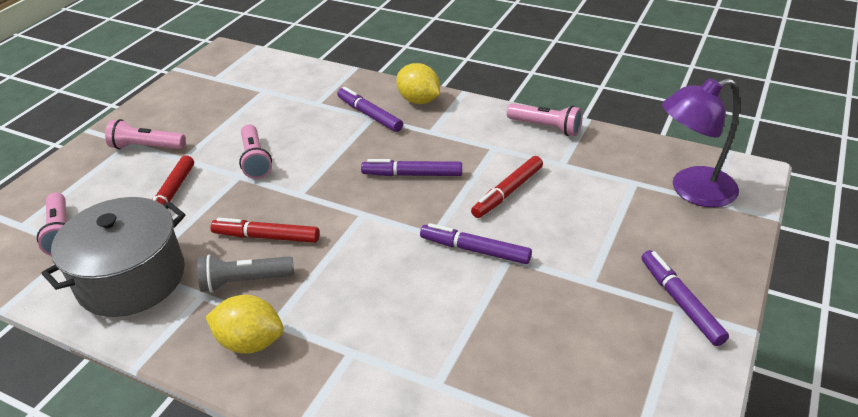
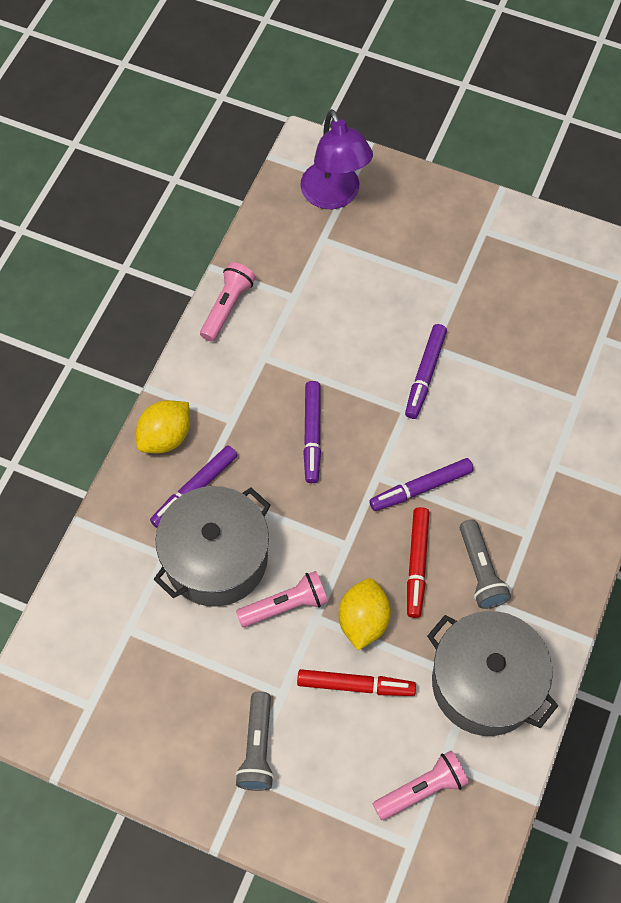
camera: 95 degrees left, 25 degrees up
pink flashlight [105,119,186,149] -> grey flashlight [235,692,274,791]
yellow lemon [206,295,284,354] -> yellow lemon moved to [339,578,391,650]
red marker [471,156,543,218] -> none
purple marker [641,250,729,346] -> purple marker moved to [369,458,474,511]
none -> grey pot [154,486,271,607]

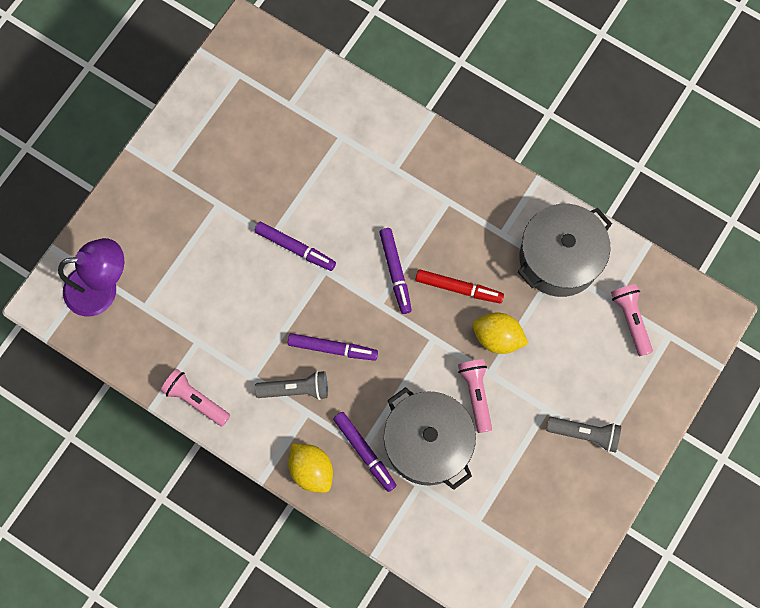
camera: 80 degrees left, 10 degrees up
red marker [297,669,416,696] -> none
grey flashlight [460,519,511,609] -> grey flashlight moved to [255,371,328,400]

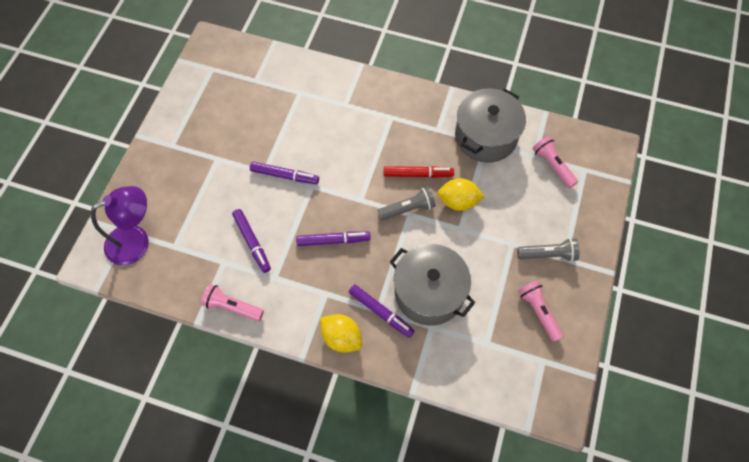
camera: 15 degrees left, 10 degrees down
grey flashlight [255,371,328,400] -> grey flashlight moved to [377,187,436,221]
purple marker [379,228,412,314] -> purple marker moved to [232,209,271,273]
pink flashlight [458,359,492,433] -> pink flashlight moved to [518,280,564,342]

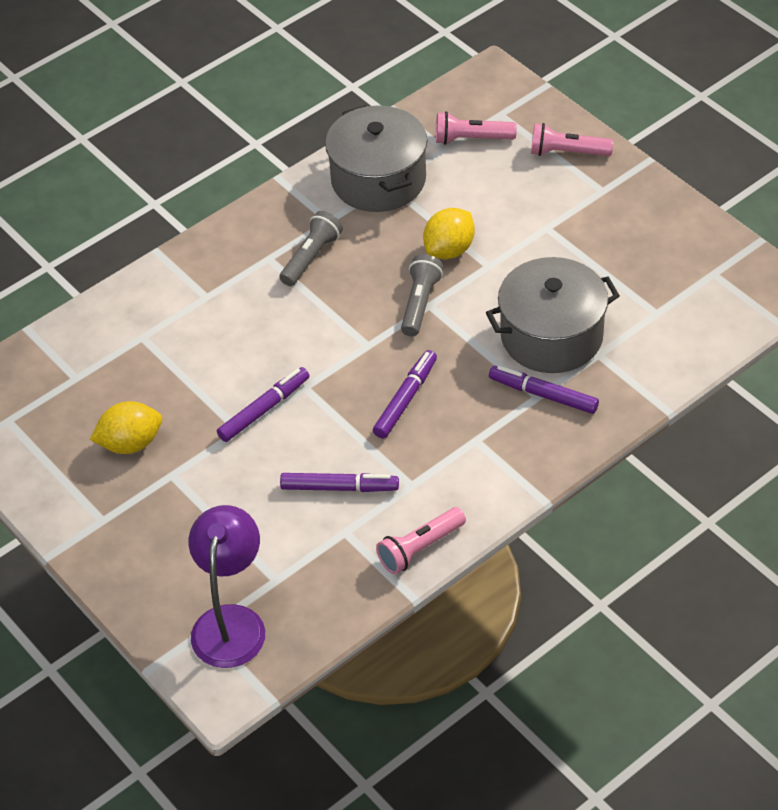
camera: 55 degrees left, 15 degrees down
yellow lemon [320,314,362,352] -> yellow lemon moved to [90,401,162,454]
purple marker [349,284,414,338] -> purple marker turned 135 degrees counterclockwise [489,366,599,414]
red marker [384,166,454,178] -> none
grey flashlight [517,238,579,262] -> grey flashlight moved to [279,211,343,286]
pink flashlight [518,280,564,342] -> pink flashlight moved to [531,123,613,156]

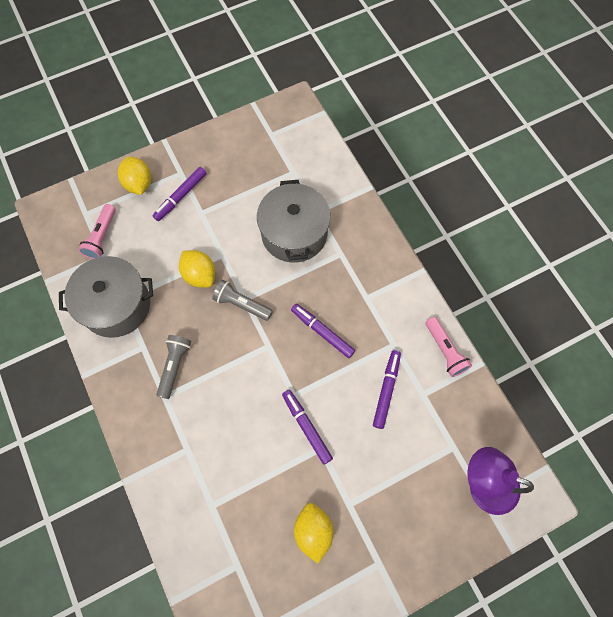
camera: 80 degrees left, 20 degrees up
grey flashlight [279,211,343,286] -> grey flashlight turned 60 degrees clockwise [156,335,191,399]
purple marker [489,366,599,414] -> purple marker moved to [153,167,207,221]
pink flashlight [531,123,613,156] -> yellow lemon [118,156,151,195]

